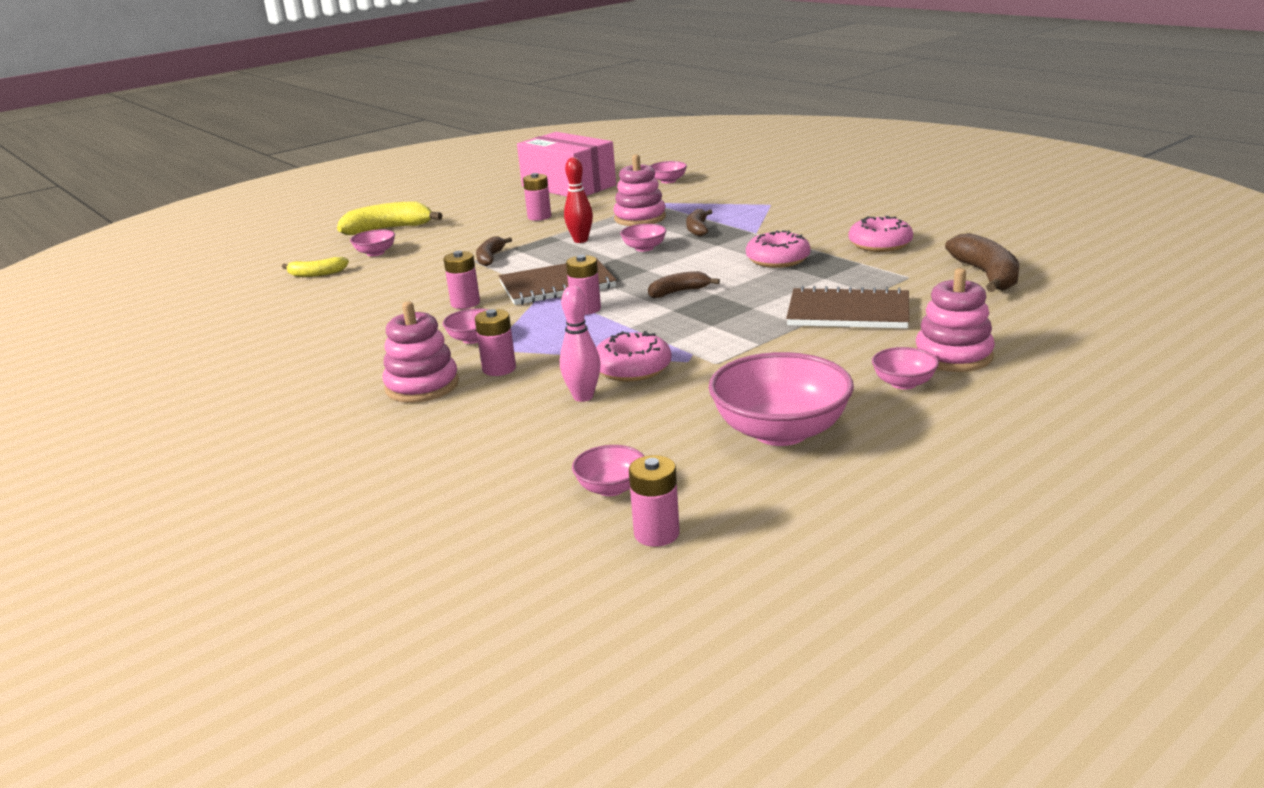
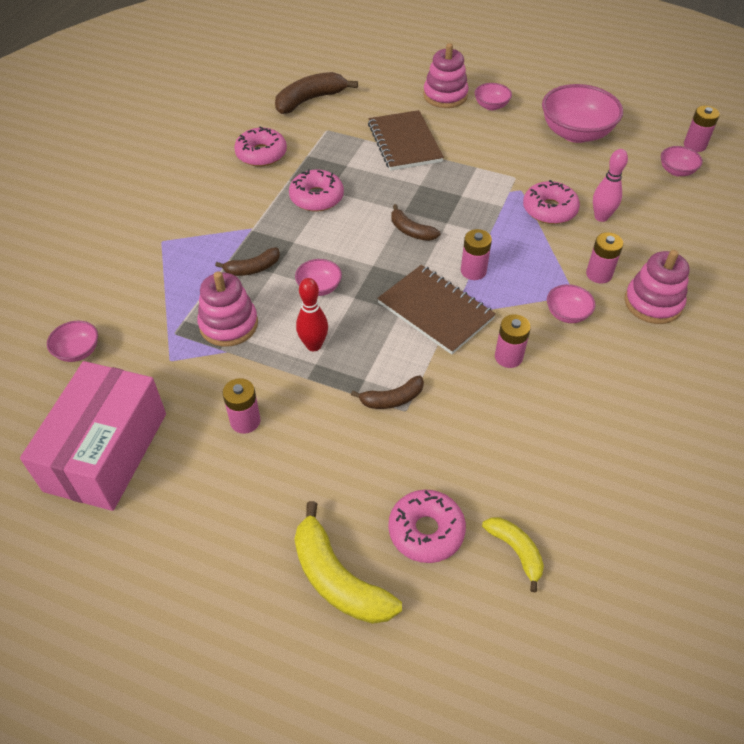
camera: 120 degrees left, 25 degrees up
pink bowl [350,229,395,256] -> pink donut [388,490,466,563]

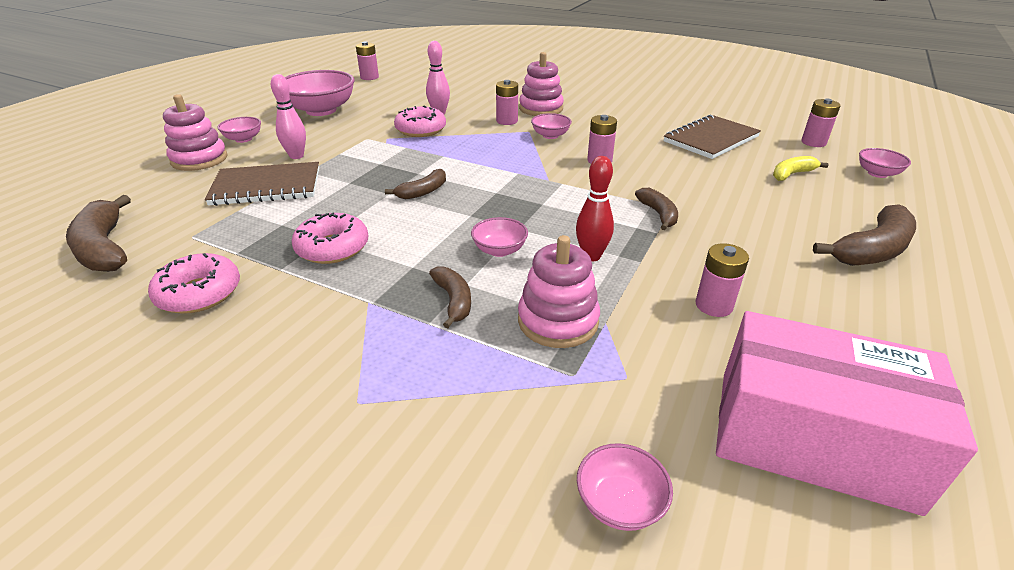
camera: 85 degrees left, 15 degrees down
yellow banana [294,501,402,624] -> brown banana [813,204,916,266]
brown notebook [377,265,496,354] -> brown notebook moved to [664,115,761,159]
pink donut [388,490,466,563] -> none
pink battery [461,229,492,280] -> pink battery moved to [801,99,840,147]
pink bowl [661,146,703,176] -> pink bowl moved to [859,148,911,178]
none -> pink bowling pin [271,74,306,159]

